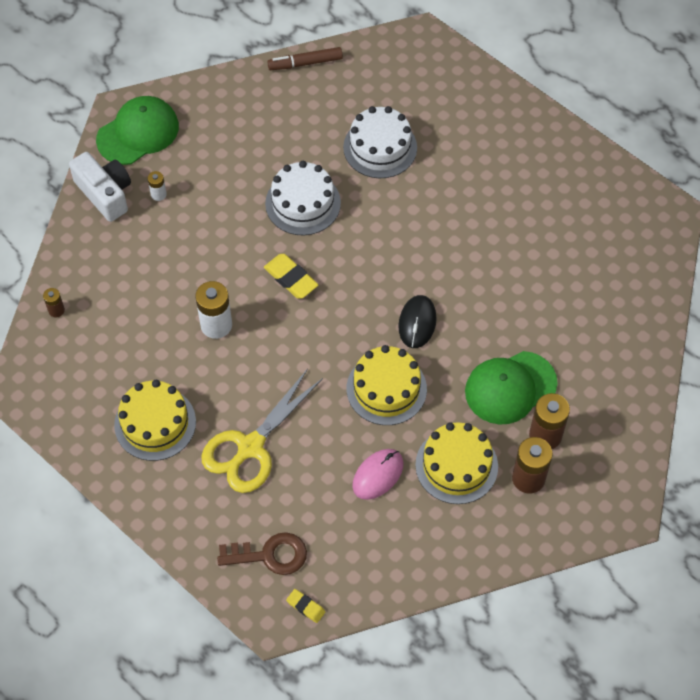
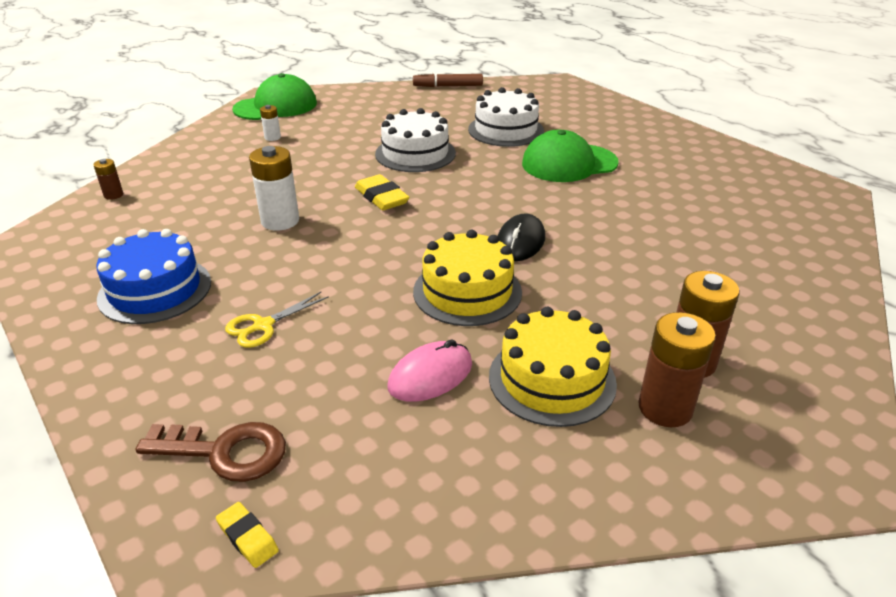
camera: 10 degrees right, 25 degrees down
white camera [69,152,131,222] -> none
yellow cake [114,380,196,461] -> blue cake [96,229,211,324]
yellow scissors [201,368,323,493] -> yellow scissors [225,292,329,348], size x0.51
green cap [465,351,558,425] -> green cap moved to [522,130,619,182]

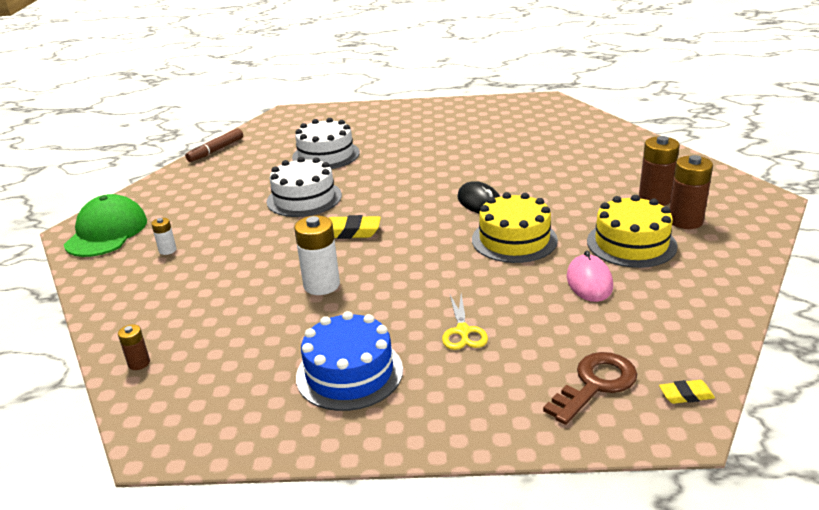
camera: 50 degrees left, 5 degrees down
green cap [522,130,619,182] -> none

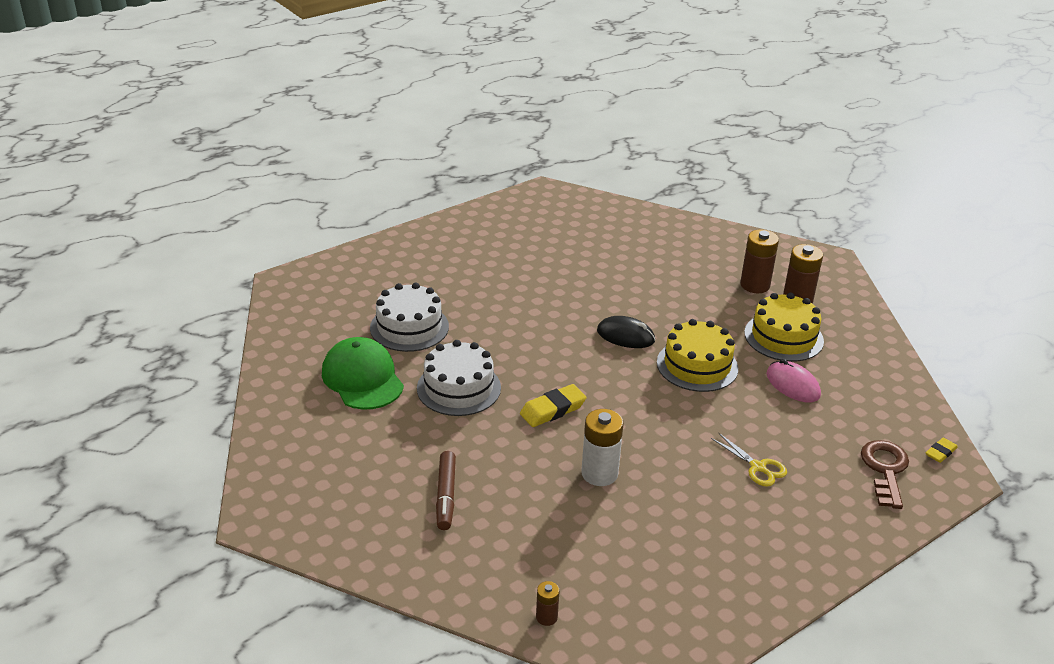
camera: 40 degrees left, 5 degrees up
green cap [64,194,147,257] -> green cap moved to [322,337,404,410]
white battery [151,218,177,255] -> none
brown marker [185,128,243,162] -> brown marker moved to [436,451,456,530]
blue cake [296,311,403,411] -> none

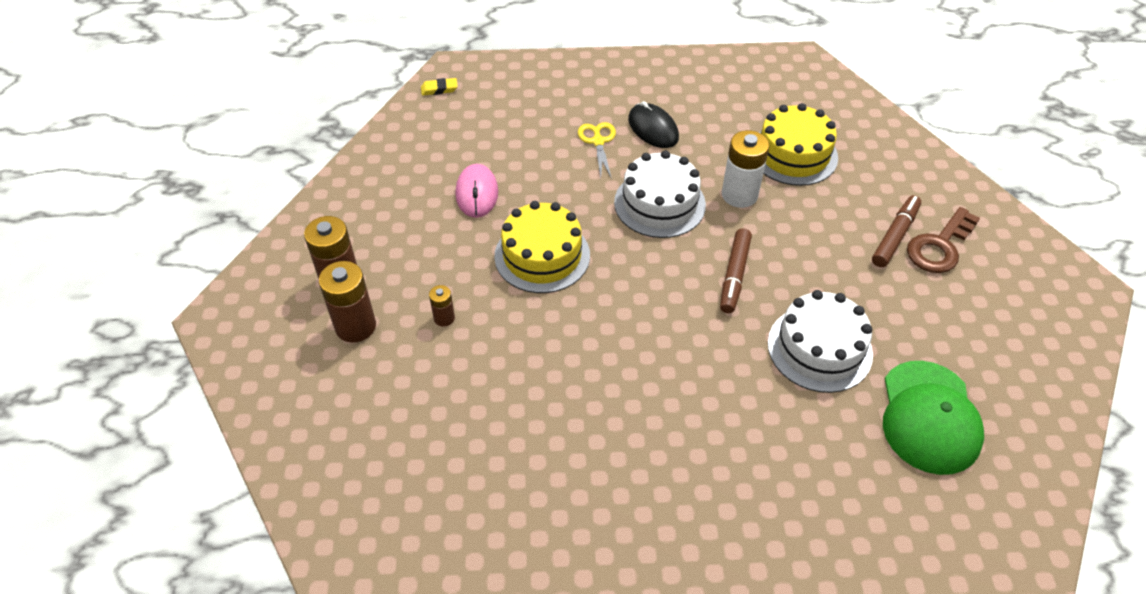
camera: 145 degrees left, 15 degrees up
white cake [370,282,449,352] -> white cake moved to [614,151,706,238]
yellow eraser [520,384,587,427] -> brown marker [720,228,752,313]
brown battery [536,581,560,626] -> brown battery moved to [429,285,455,327]
black mouse [597,316,655,348] -> black mouse moved to [628,101,679,148]
yellow cake [744,293,824,362] -> yellow cake moved to [759,103,838,186]
brown key [861,440,909,509] -> brown key moved to [907,207,980,273]

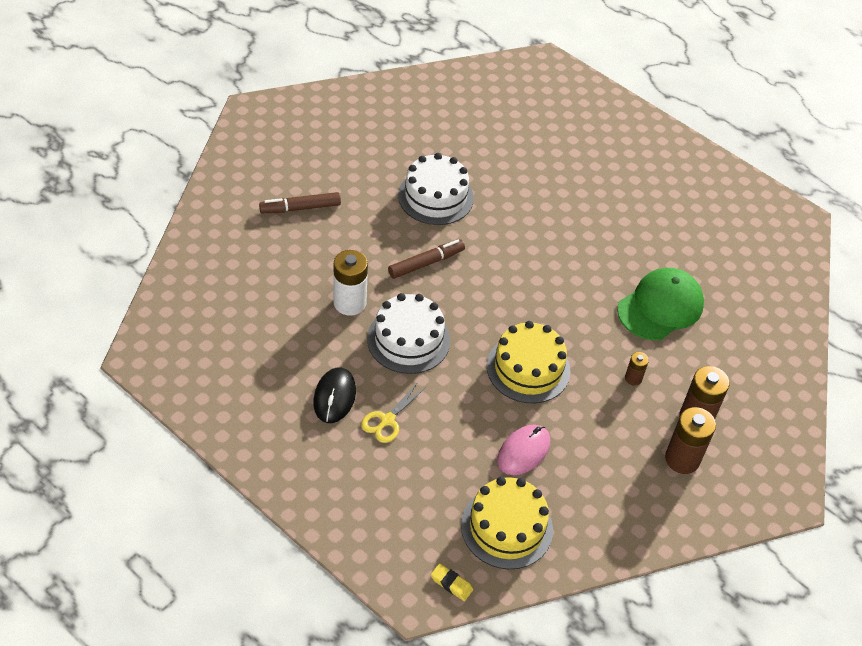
camera: 140 degrees left, 0 degrees up
yellow cake [759,103,838,186] -> yellow cake moved to [461,477,553,569]
green cap [883,361,984,475] -> green cap moved to [617,268,704,340]
brown key [907,207,980,273] -> none

